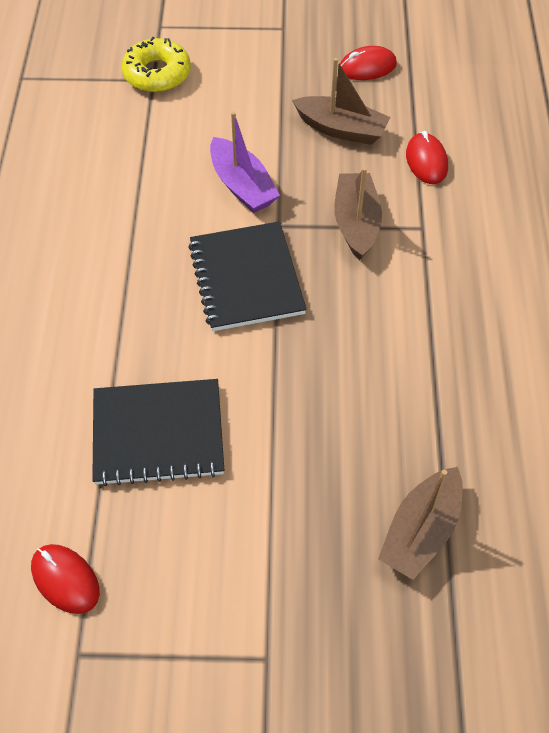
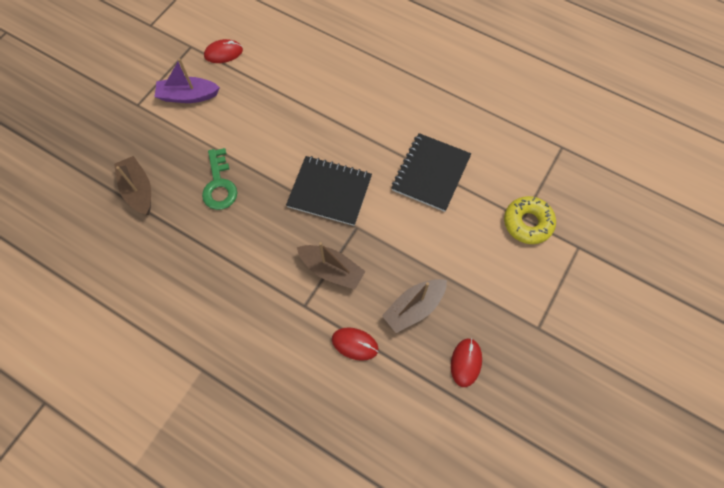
camera: 120 degrees right, 10 degrees up
black notebook [92,379,224,486] -> black notebook moved to [392,133,471,212]
purple boat [210,111,280,213] -> purple boat moved to [155,58,220,103]
none -> green key [202,148,237,210]

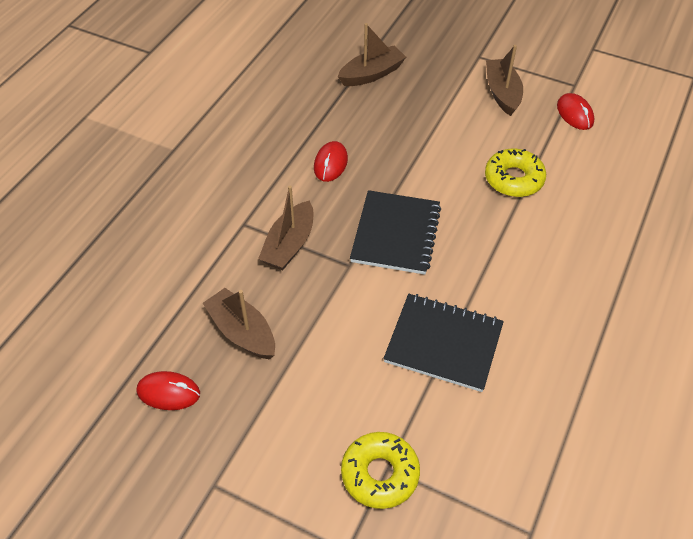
camera: 85 degrees right, 15 degrees down
purple boat [155,58,220,103] -> brown boat [486,45,523,116]
green key [202,148,237,210] -> none
red mouse [332,327,379,361] -> red mouse moved to [314,141,348,182]
none -> yellow donut [485,149,546,197]

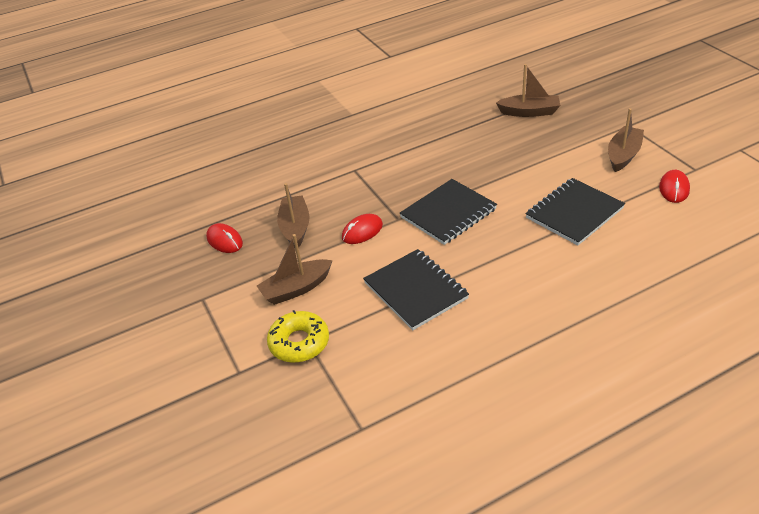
camera: 40 degrees right, 10 degrees down
brown boat [258,186,313,270] -> brown boat moved to [257,234,333,305]
red mouse [314,141,348,182] -> red mouse moved to [342,214,383,244]
yellow donut [485,149,546,197] -> black notebook [526,178,625,245]

